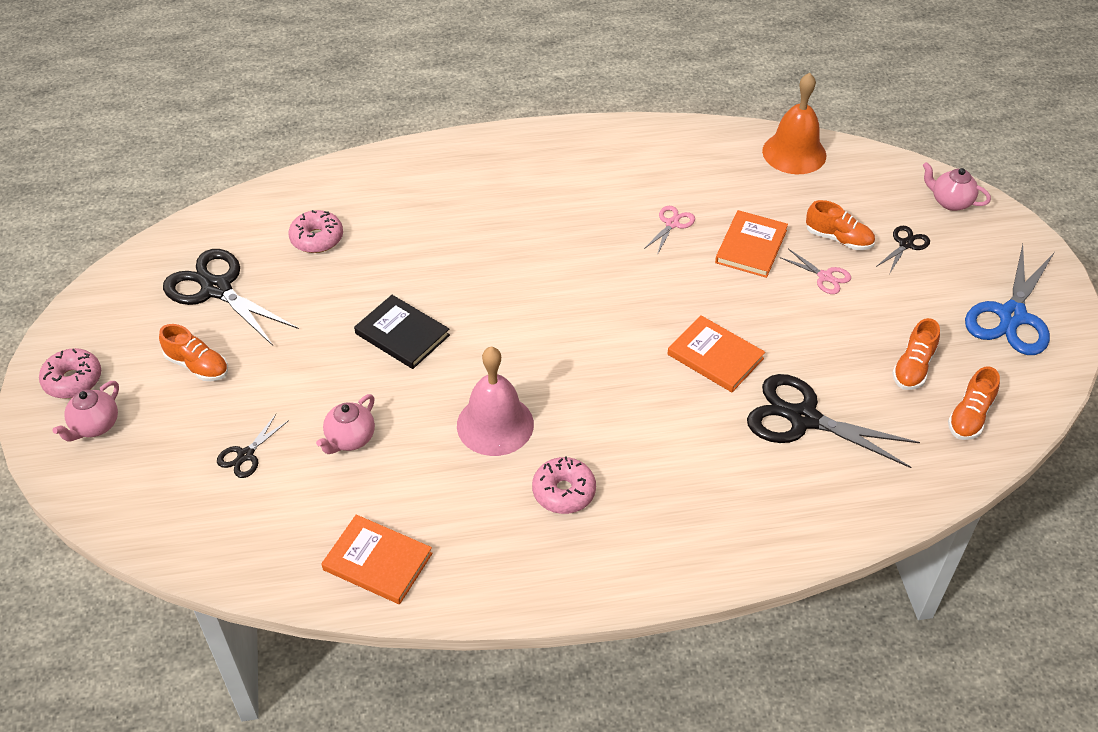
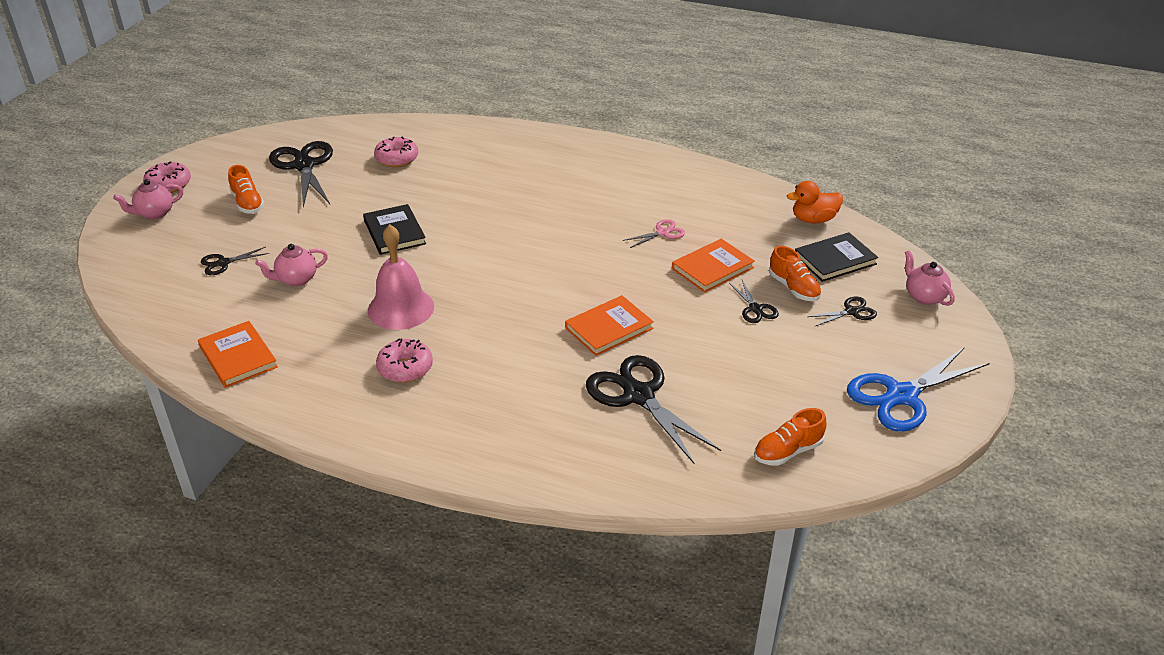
camera: 30 degrees right, 10 degrees down
orange book [668,315,765,392] -> orange book turned 75 degrees clockwise [565,295,654,356]
orange bell [762,73,826,174] -> orange duck [787,181,843,224]
pink scissors [779,249,851,294] -> black scissors [729,280,779,323]
orange shoe [892,318,940,390] -> none
none -> black book [795,233,878,282]

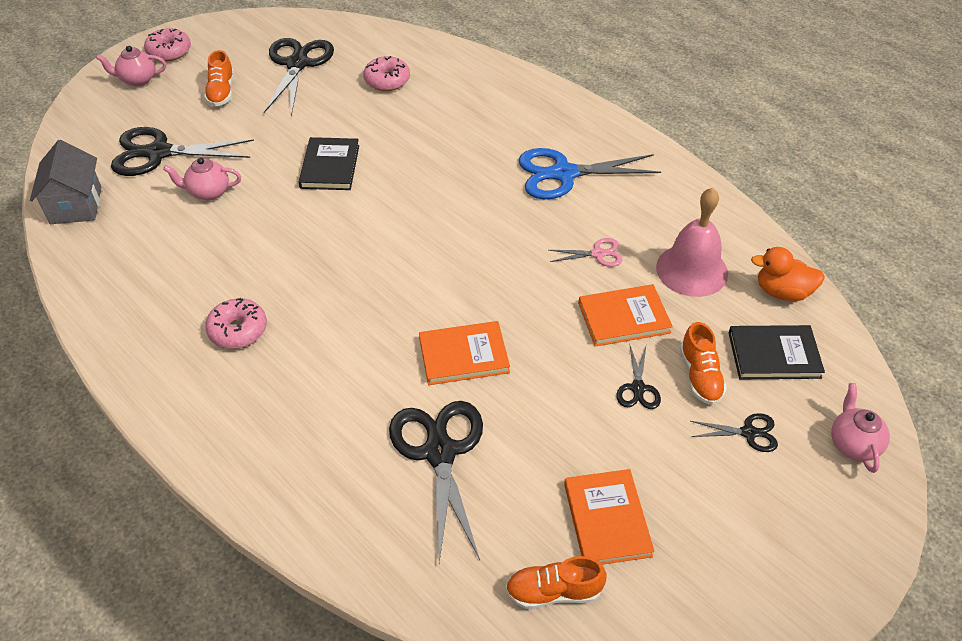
camera: 25 degrees right, 10 degrees up
orange book [198,321,278,388] -> orange book moved to [564,469,655,565]
black scissors [201,247,269,275] -> black scissors [111,127,254,176], size x2.07
pink bell [368,224,434,330] -> pink bell moved to [656,188,728,297]
blue scissors [847,347,990,432] -> blue scissors moved to [518,148,661,199]
none -> grey house [30,140,101,224]

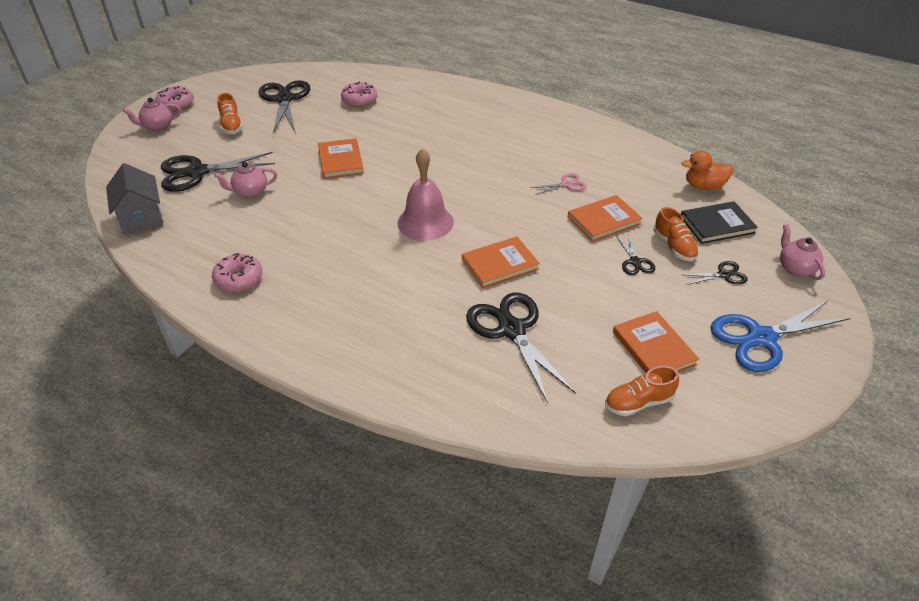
camera: 15 degrees left, 5 degrees down
pink donut [205,298,267,349] -> pink donut moved to [212,253,262,292]
black book [299,137,359,190] -> orange book [318,138,364,179]
blue scissors [518,148,661,199] -> blue scissors moved to [710,301,850,372]
pink bell [656,188,728,297] -> pink bell moved to [398,148,454,240]

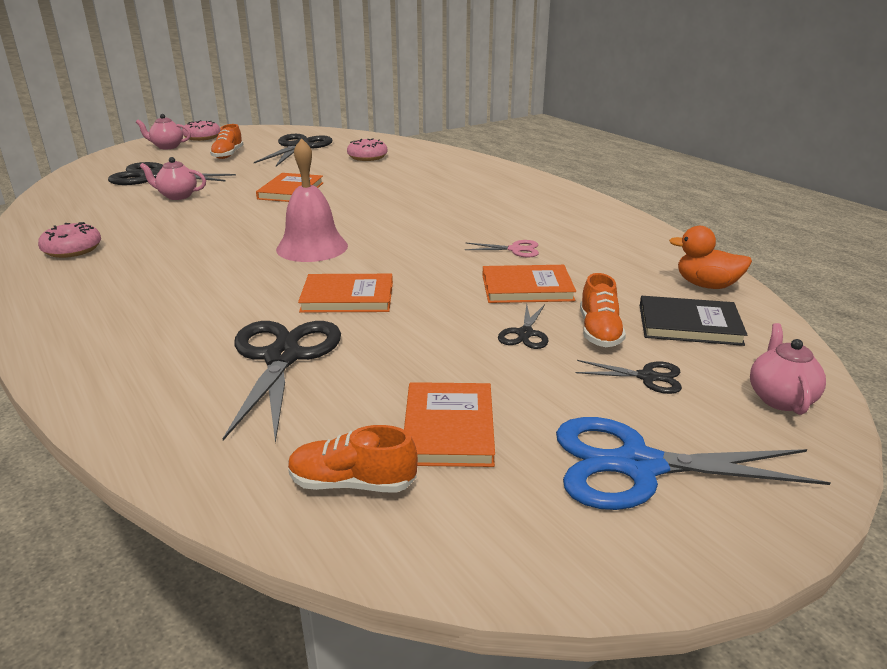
camera: 25 degrees right, 15 degrees down
grey house [106,163,163,235] -> none

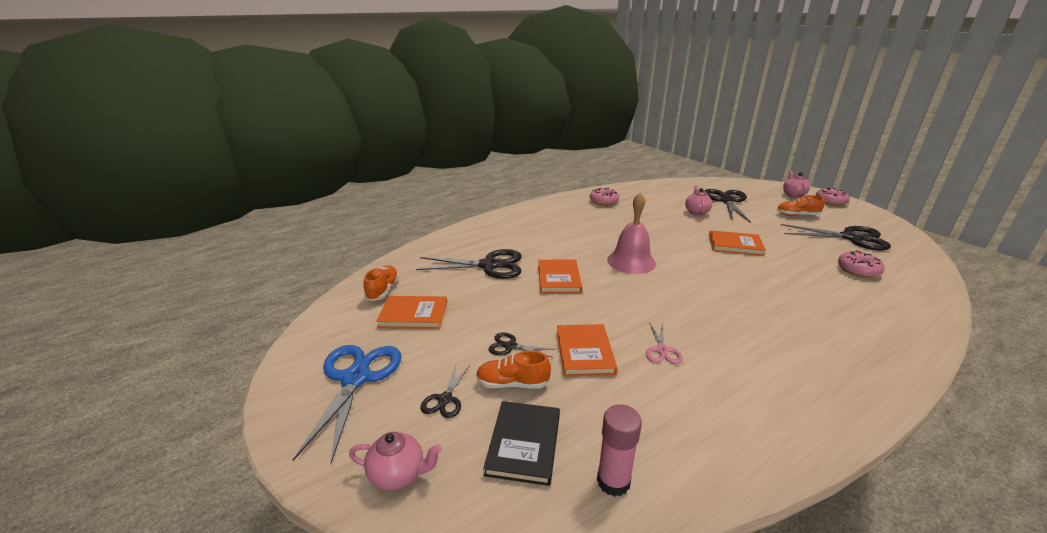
camera: 90 degrees right, 0 degrees up
orange duck [669,226,752,289] -> pink glue stick [597,404,642,497]

